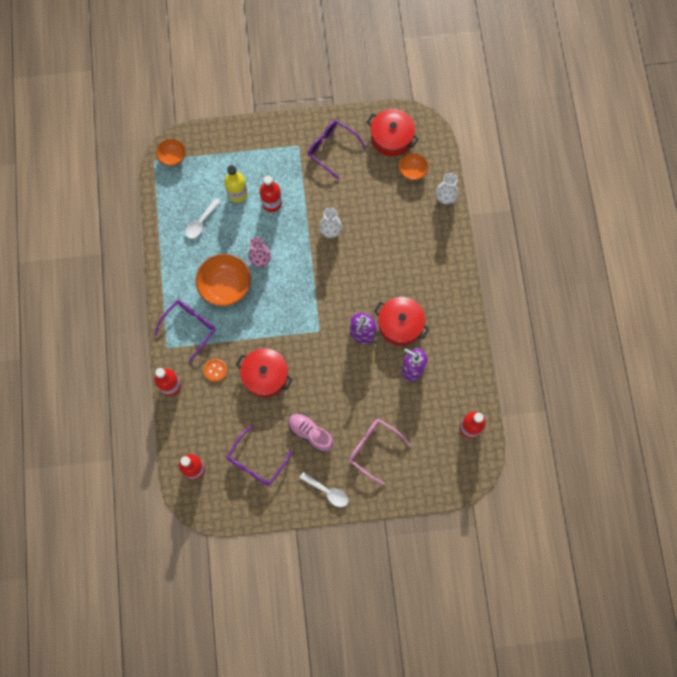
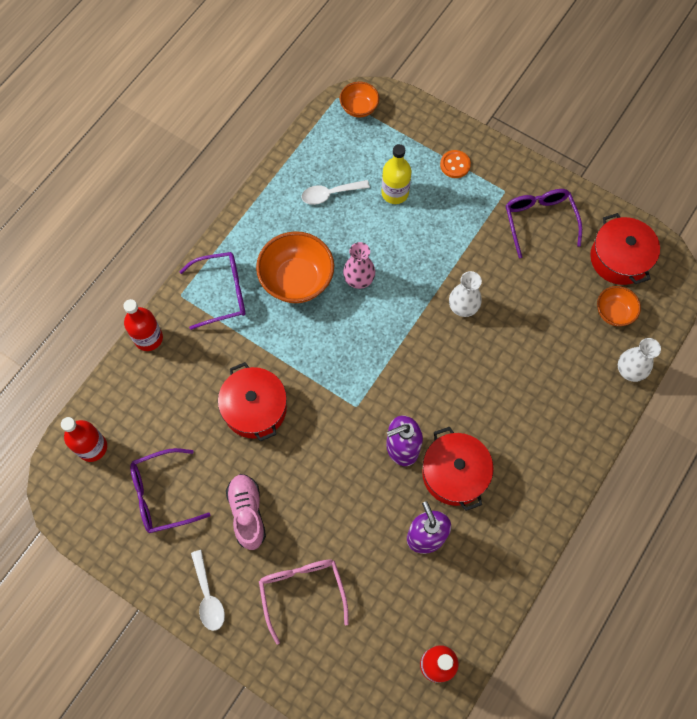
camera: 40 degrees right, 5 degrees down
orange button [204,359,227,382] -> orange button moved to [440,150,471,178]
red bottle [260,175,282,212] -> none

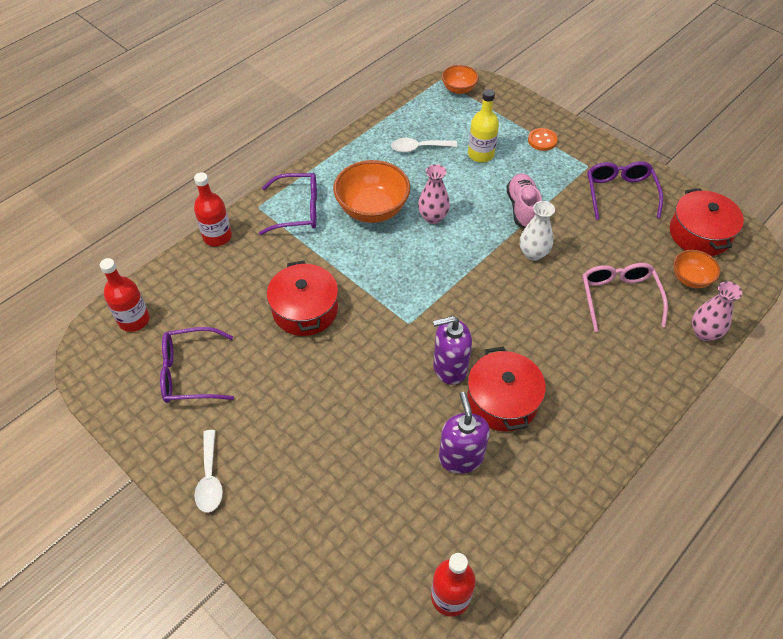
camera: 10 degrees right, 15 degrees down
pink shoe [226,474,266,550] -> pink shoe moved to [506,173,542,228]
pink glasses [259,559,349,645] -> pink glasses moved to [582,263,668,332]
white vase [618,338,661,382] -> pink vase [692,281,742,341]

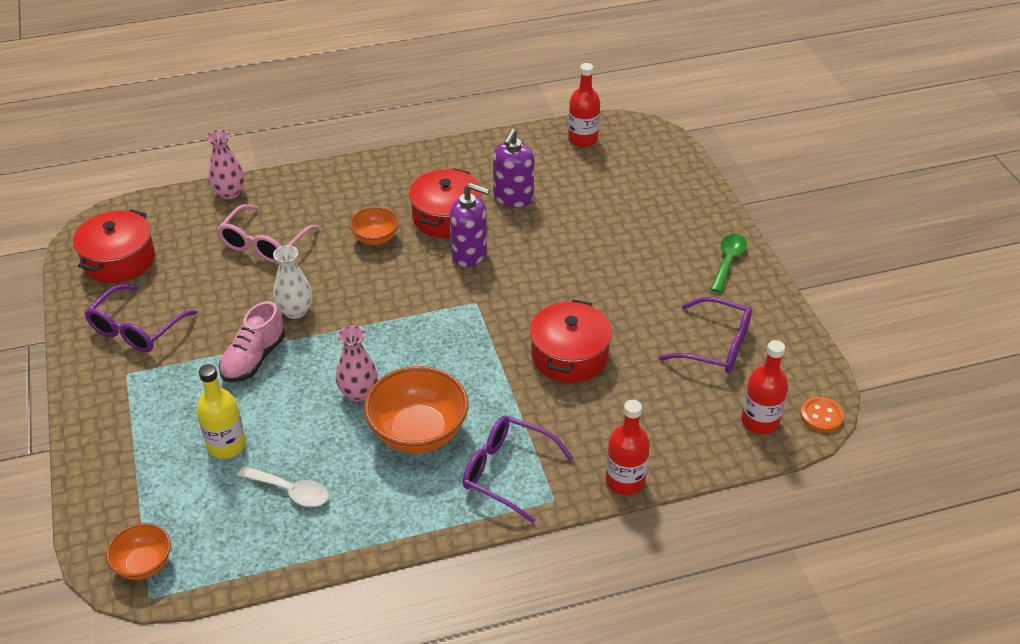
camera: 150 degrees left, 10 degrees down
white spoon [194,430,223,512] -> green spoon [710,234,747,293]
orange button [528,128,558,151] -> orange button moved to [800,397,844,432]
orange bowl [674,250,720,288] -> orange bowl moved to [350,207,399,245]

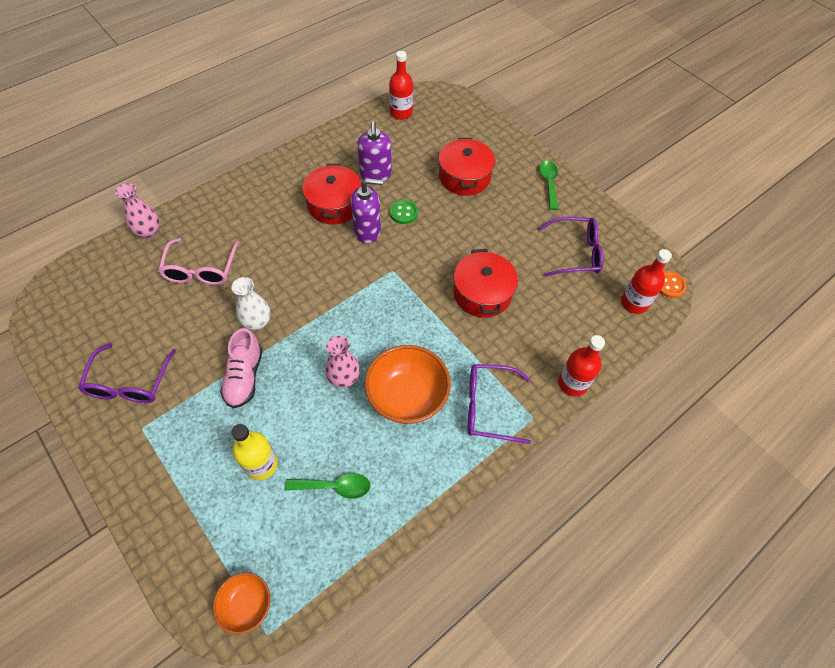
camera: 25 degrees left, 15 degrees up
red pot [73,209,155,283] -> red pot moved to [439,138,495,196]
white spoon [237,466,329,507] -> green spoon [285,473,371,499]
orange bowl [350,207,399,245] -> none
none -> green button [390,200,418,224]

